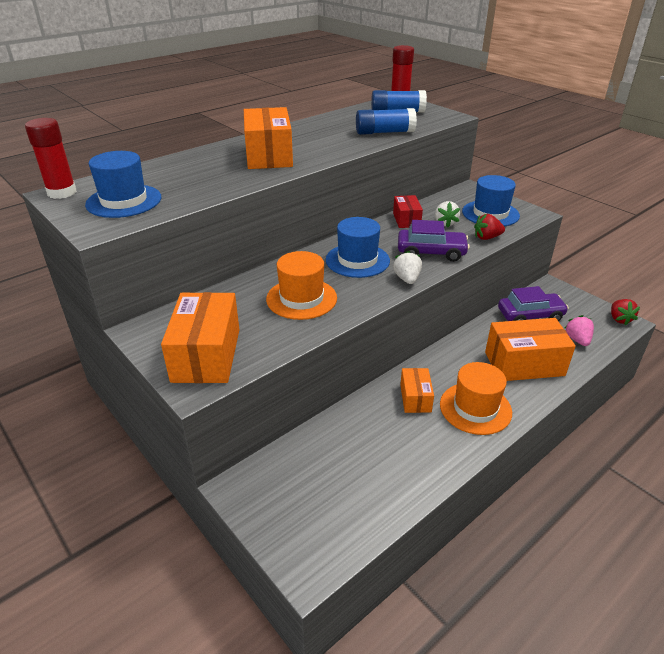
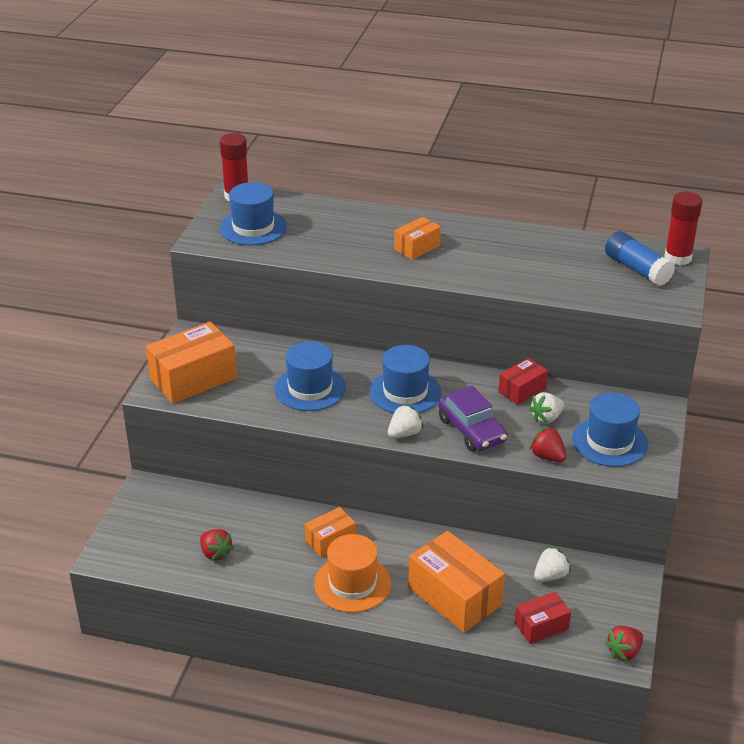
camera: 55 degrees right, 0 degrees up
orange box [244,107,293,169] -> orange box [394,217,441,260], size x0.55
orange hat [266,251,337,320] -> blue hat [274,341,346,411]
blue glue stick [356,108,417,135] -> none
purple car [498,286,569,321] -> white strawberry [534,546,571,581]
pink strawberry [565,315,594,346] -> red box [515,592,571,644]
none -> red strawberry [200,529,234,561]

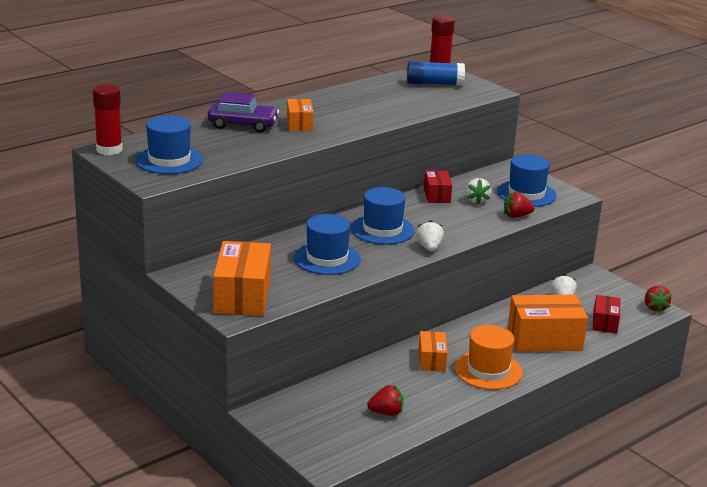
camera: 55 degrees left, 10 degrees down
purple car [438,386,507,452] -> purple car moved to [208,92,279,132]

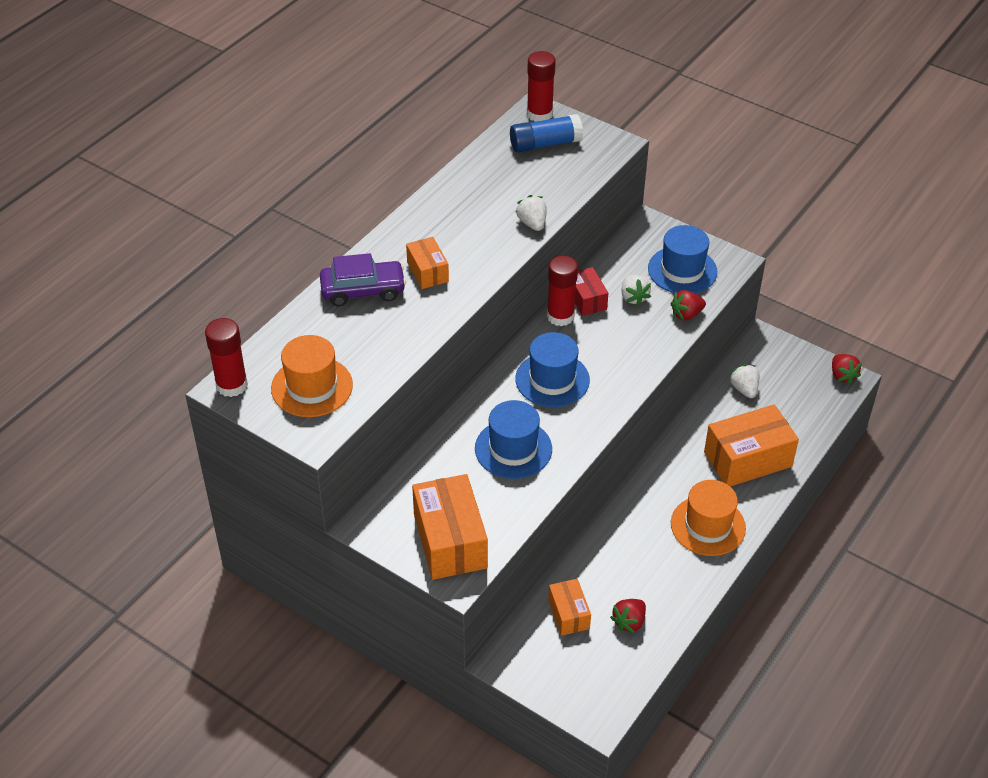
camera: 15 degrees left, 20 degrees up
blue hat [135,116,203,174] -> orange hat [271,335,353,417]
red strawberry [367,385,403,416] -> red strawberry turned 150 degrees clockwise [610,599,646,634]
white strawberry [416,220,444,251] -> white strawberry moved to [516,195,547,231]
orange box [419,331,448,371] -> orange box moved to [548,579,591,636]
red box [592,295,620,334] -> none
none -> red glue stick [547,256,578,326]

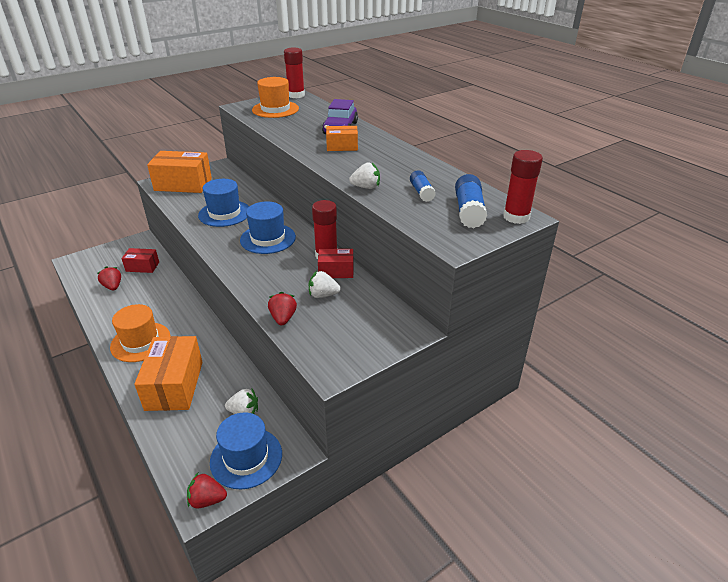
camera: 110 degrees right, 10 degrees down
orange box [548,579,591,636] -> red box [121,248,159,273]
blue hat [648,225,717,293] -> blue hat moved to [210,412,282,489]
none -> blue glue stick [410,170,436,202]

